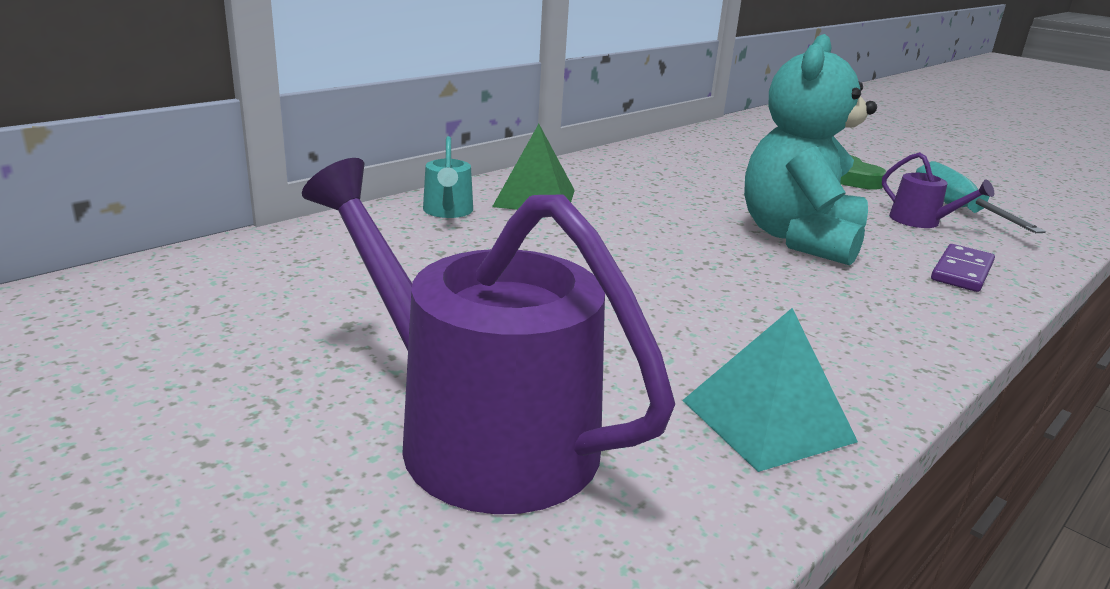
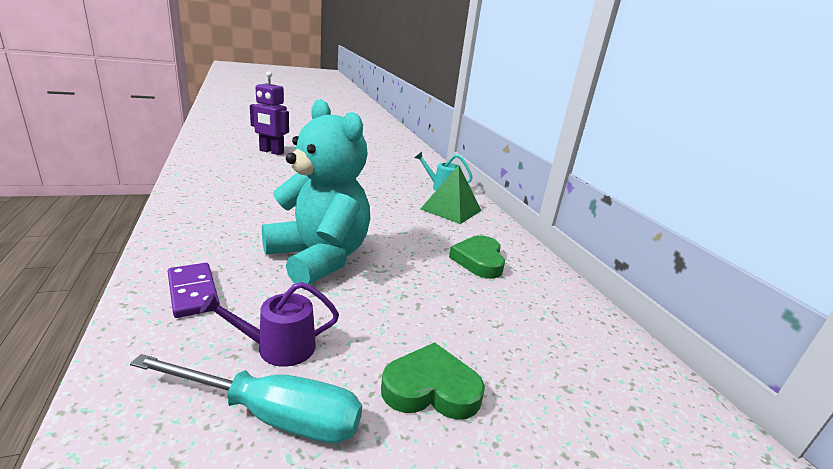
camera: 115 degrees right, 0 degrees up
purple watering can [302,158,675,514] -> purple robot [250,71,289,155]
turquoise pyramid [682,308,858,472] -> none
none -> green heart [449,235,505,279]

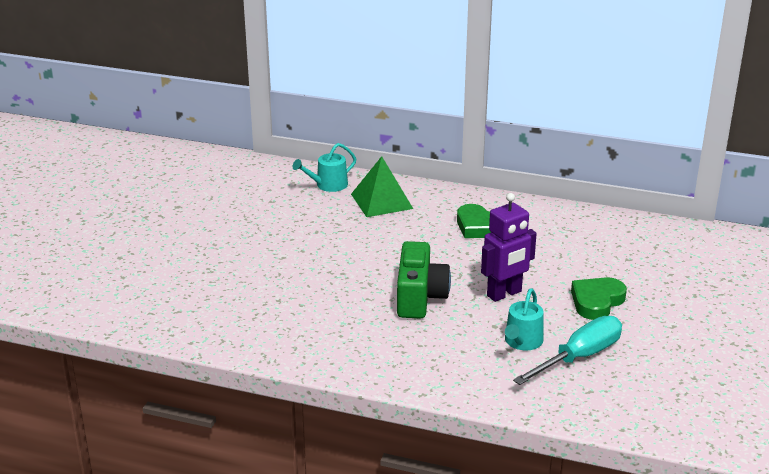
camera: 50 degrees left, 5 degrees up
purple domino [168,263,220,318] -> none
purple watering can [200,282,339,367] -> turquoise watering can [505,288,544,350]
purple robot [250,71,289,155] -> purple robot moved to [481,193,537,302]
turquoise teddy bear [262,99,370,285] -> green camera [397,241,451,319]

